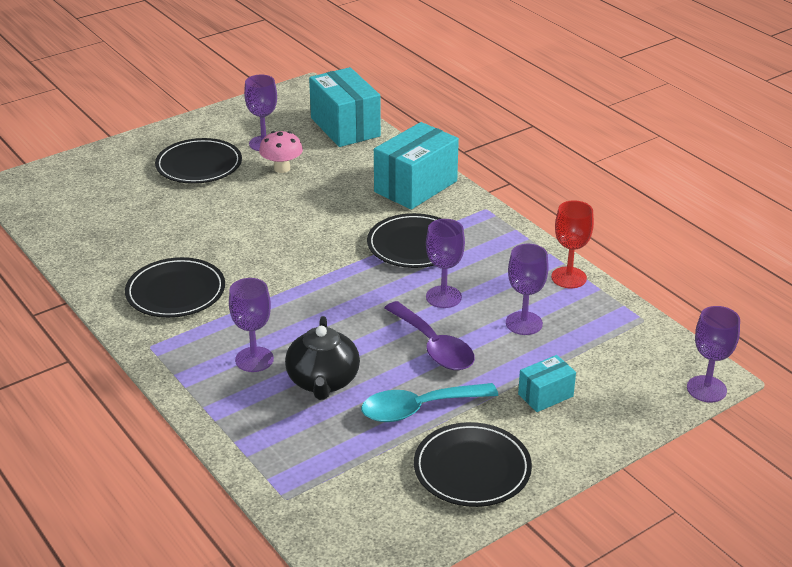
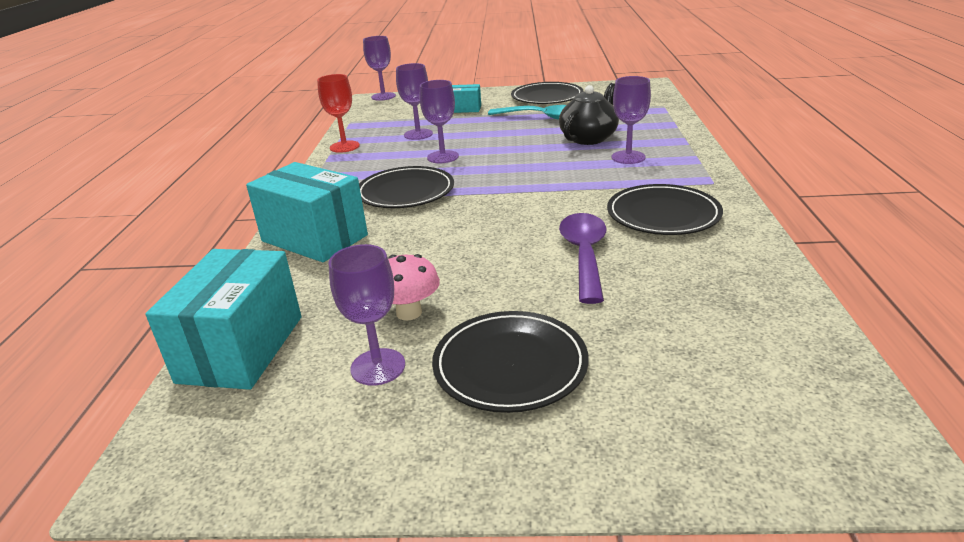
camera: 140 degrees left, 5 degrees down
turquoise box [374,122,459,210] -> turquoise box turned 45 degrees clockwise [246,162,368,262]
purple spoon [385,301,475,370] -> purple spoon moved to [559,213,606,304]

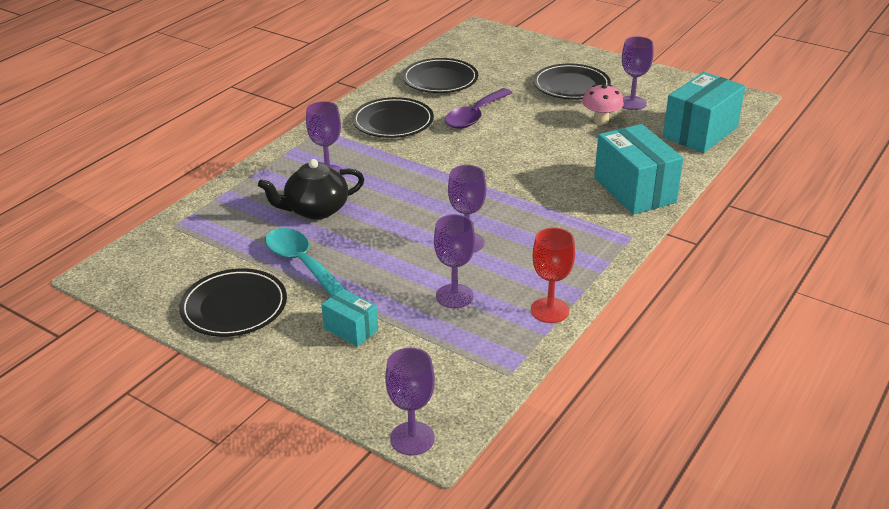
camera: 150 degrees left, 5 degrees up
black plate [359,166,454,208] -> black plate moved to [402,58,478,93]

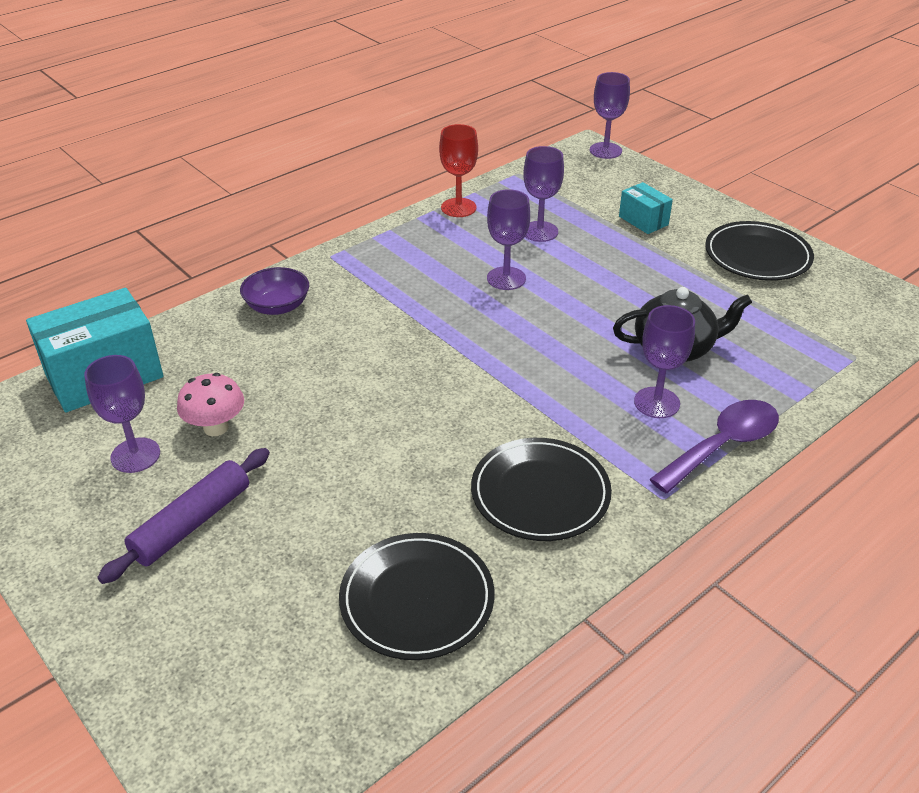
camera: 165 degrees left, 5 degrees up
turquoise spoon [265,228,346,296] -> none
purple spoon [445,88,513,129] -> purple spoon moved to [649,400,779,493]
black plate [533,63,611,100] -> purple rolling pin [97,448,270,584]
turquoise box [594,124,684,215] -> purple bowl [240,267,309,315]

